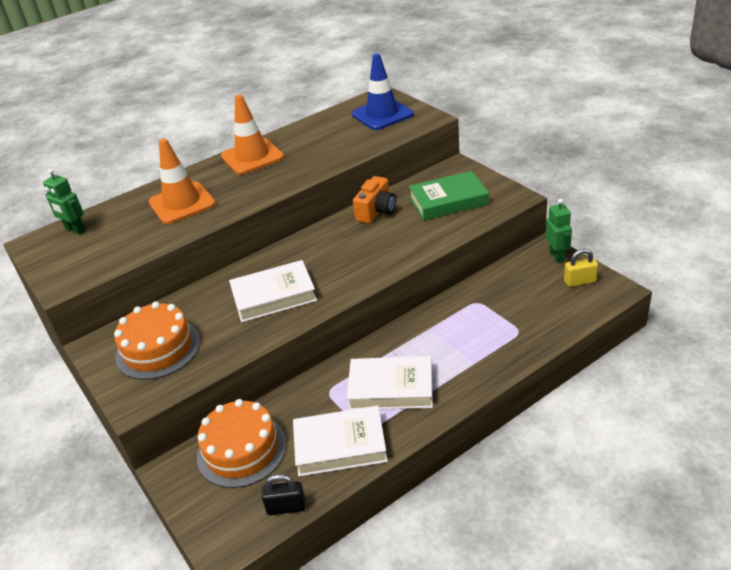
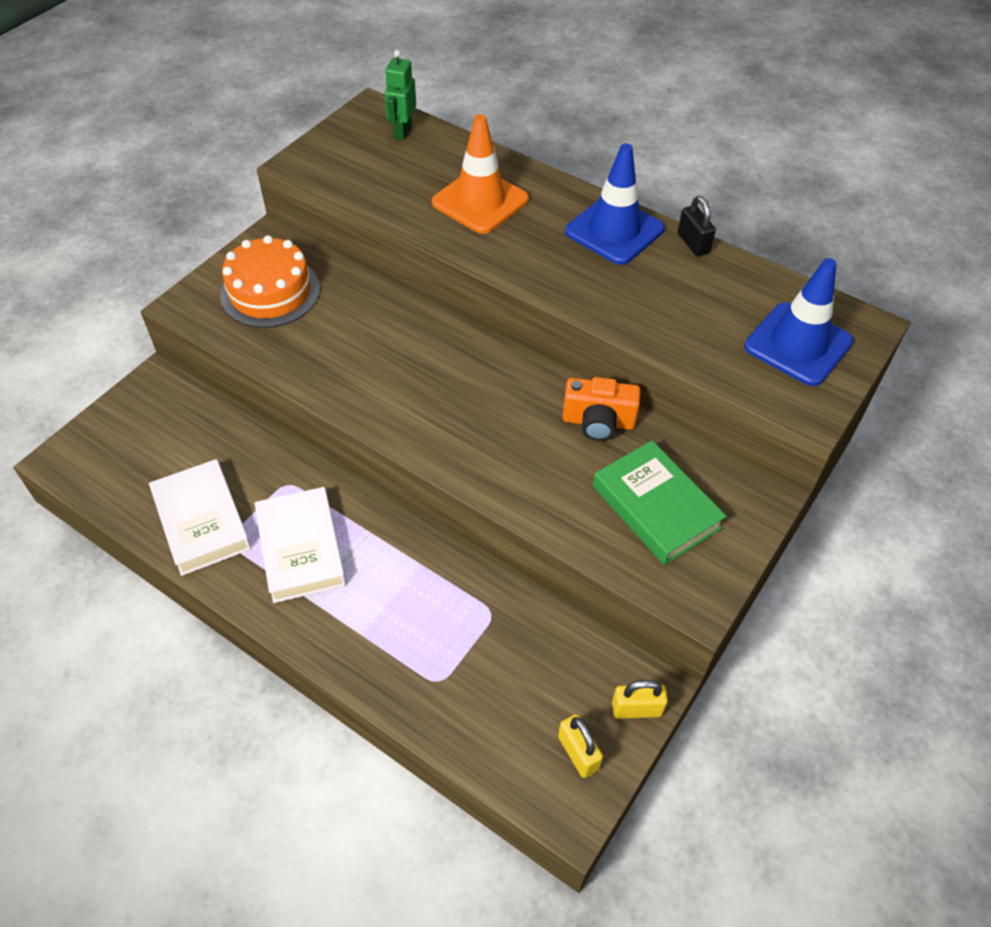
camera: 65 degrees right, 15 degrees up
orange cake [197,399,286,488] -> none
orange traffic cone [221,95,284,175] -> blue traffic cone [565,143,664,265]
white book [229,260,317,322] -> none
black padlock [262,474,306,515] -> black padlock moved to [678,196,716,256]
green robot [545,199,572,263] -> yellow padlock [612,680,668,719]

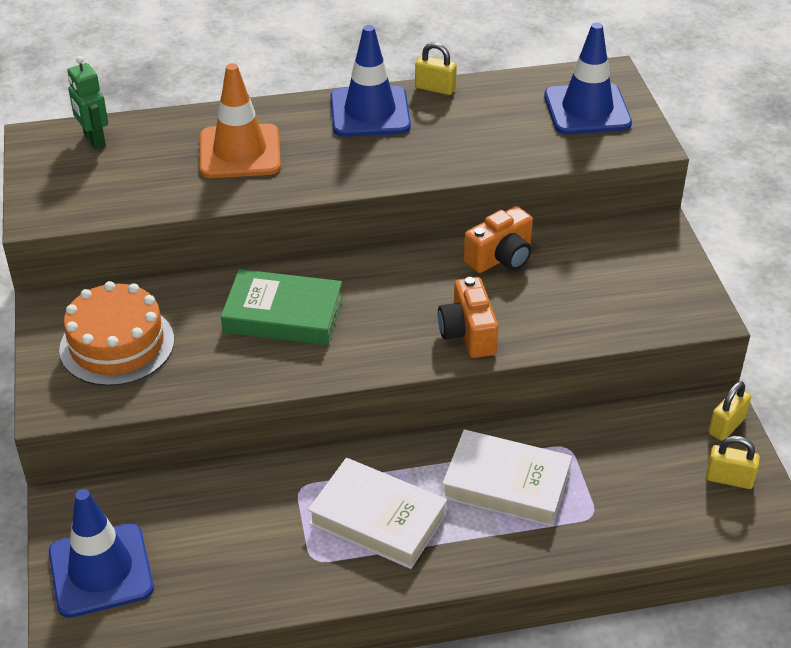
camera: 45 degrees left, 10 degrees down
white book [149,459,251,576] -> white book moved to [442,429,572,527]
green book [593,440,727,565] -> green book moved to [221,269,343,345]
black padlock [678,196,716,256] -> yellow padlock [415,42,457,95]
none -> blue traffic cone [49,489,154,618]
none -> orange camera [438,277,499,358]

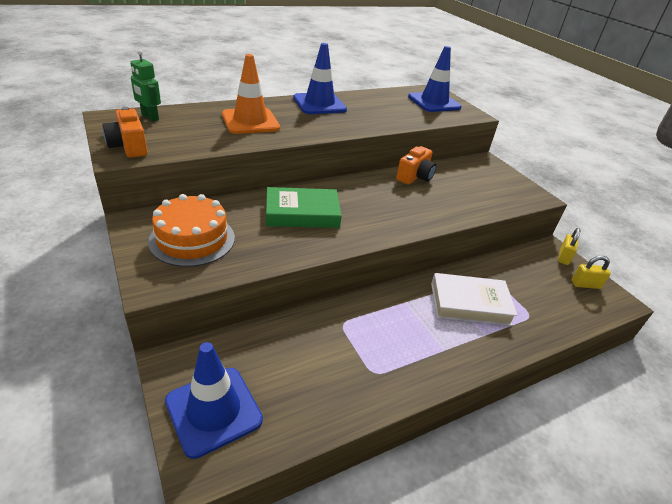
camera: 20 degrees left, 5 degrees down
white book [308,458,447,569] -> none
yellow padlock [415,42,457,95] -> none
orange camera [438,277,499,358] -> orange camera moved to [102,107,147,158]

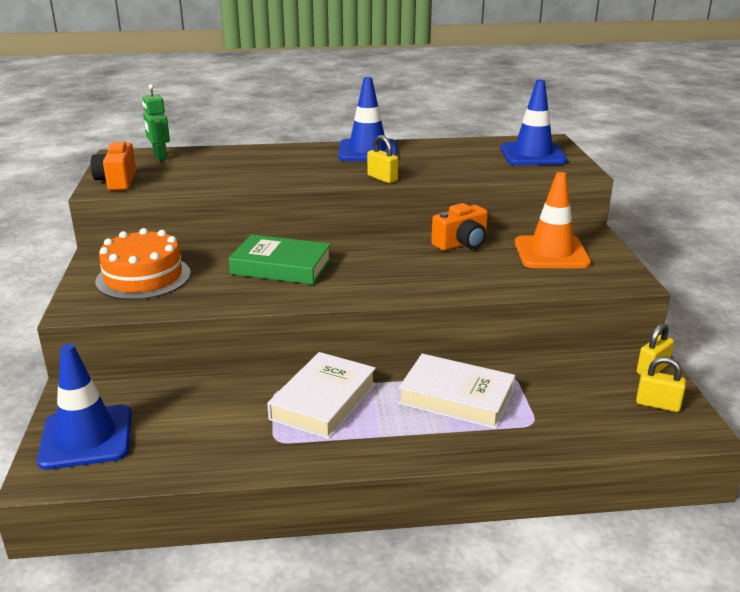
camera: 25 degrees right, 10 degrees down
orange traffic cone [222,54,280,134] -> orange traffic cone moved to [515,172,591,268]
none -> white book [267,352,376,439]
none -> yellow padlock [367,135,398,183]

